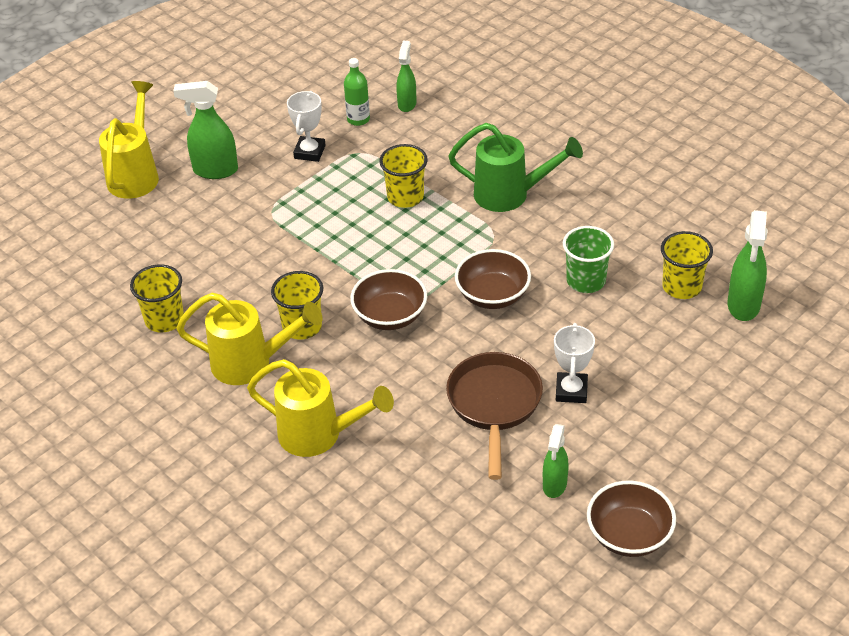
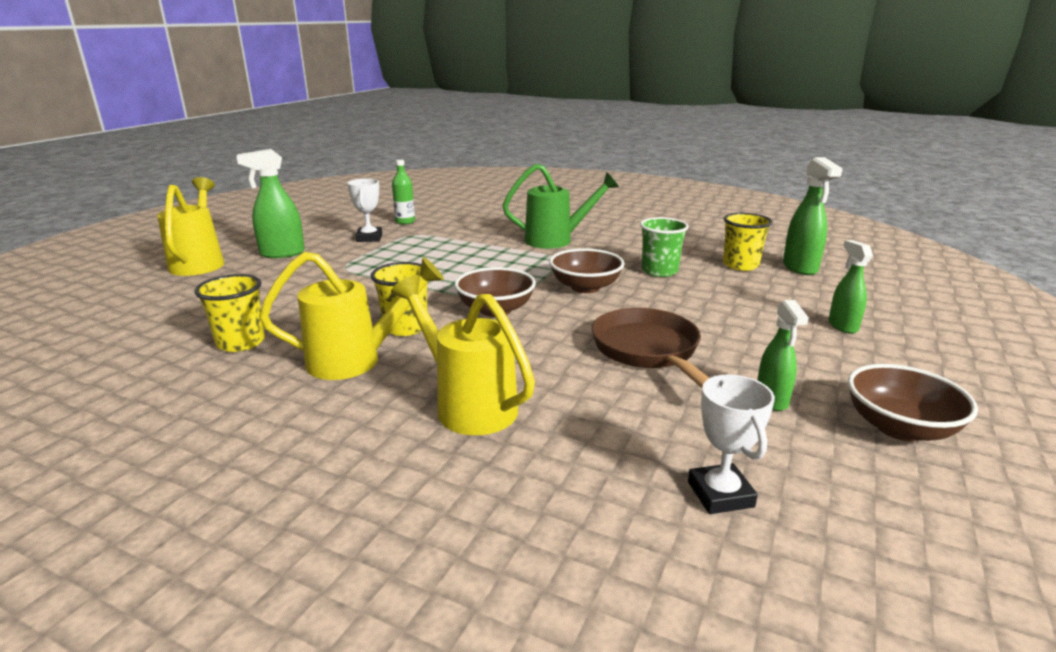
camera: 20 degrees left, 20 degrees down
yellow watering can [247,359,394,457] -> yellow watering can turned 135 degrees counterclockwise [391,275,535,435]
yellow cup [379,144,428,208] -> none
green spray bottle [396,41,417,112] -> green spray bottle moved to [829,240,873,334]
white trophy [554,323,595,403] -> white trophy moved to [688,374,775,514]

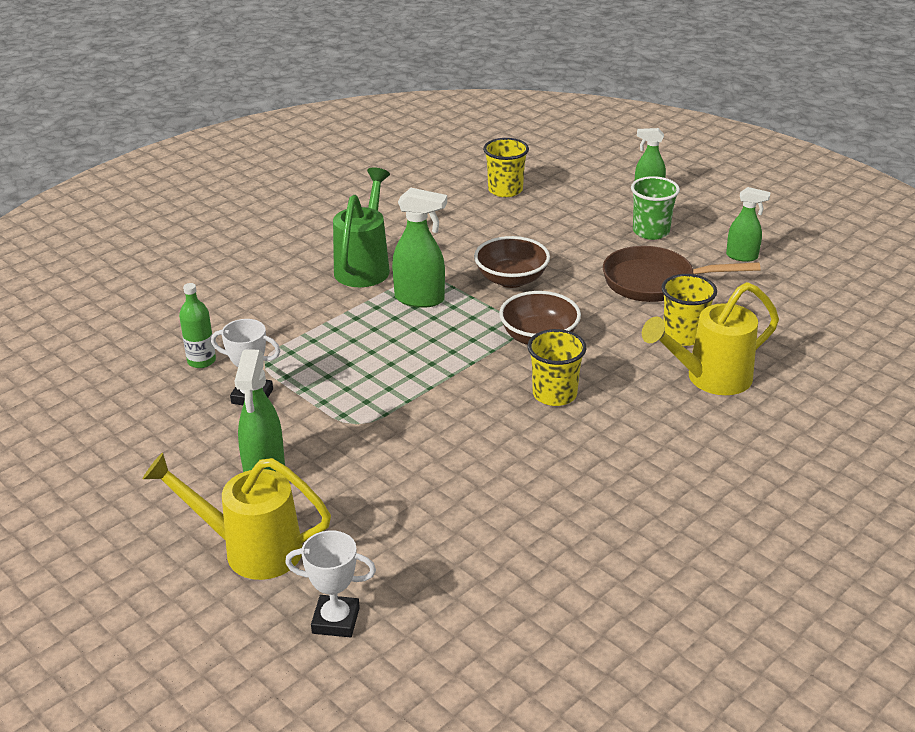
camera: 70 degrees left, 10 degrees up
yellow cup [194,274,265,352] -> yellow cup moved to [661,274,717,346]
yellow watering can [259,252,444,380] -> none
green cup [640,217,689,277] -> green cup moved to [631,176,680,240]
white trophy [688,374,775,514] -> white trophy moved to [285,530,376,638]
green spray bottle [783,157,843,275] -> green spray bottle moved to [392,188,447,308]
brown bowl [848,364,978,441] -> none

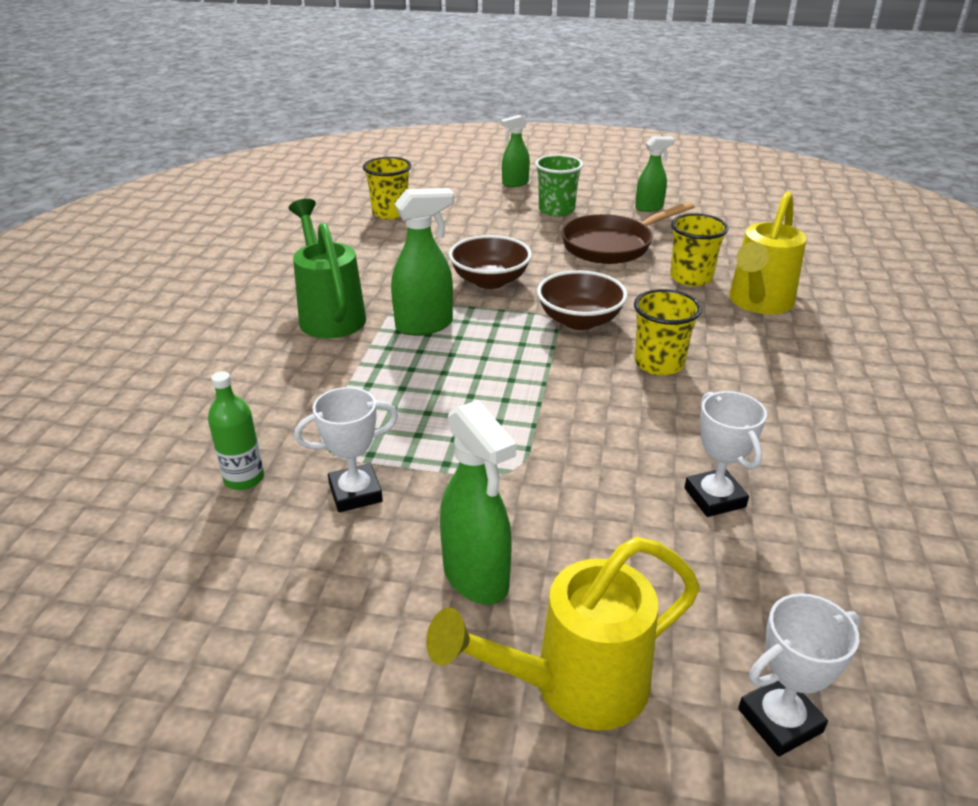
camera: 35 degrees left, 0 degrees up
none -> white trophy [684,391,767,517]

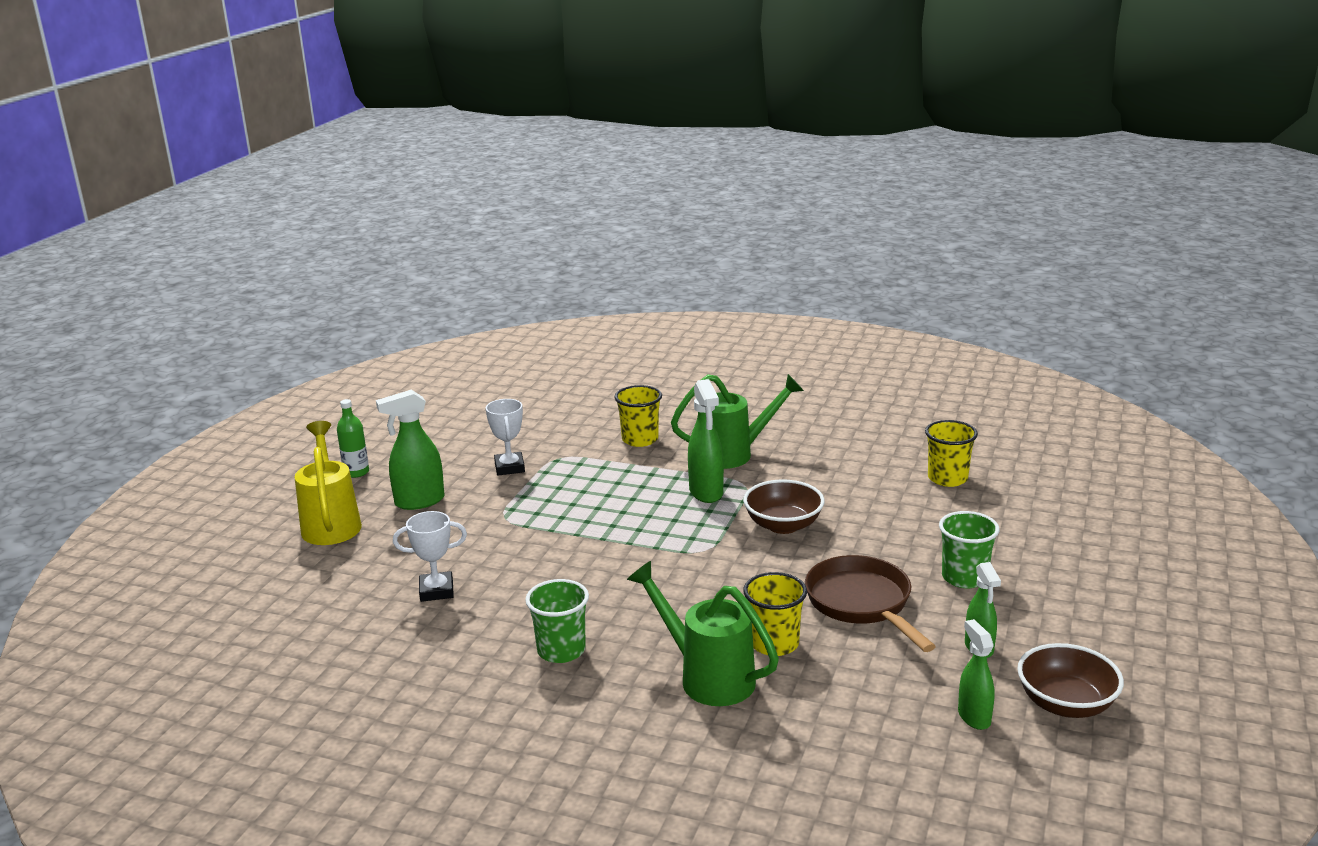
camera: 100 degrees right, 10 degrees down
green bottle [208,371,264,490] -> green bottle moved to [337,399,369,478]
green spray bottle [501,115,530,187] -> green spray bottle moved to [958,619,995,730]
brown bowl [537,270,628,330] -> brown bowl moved to [1017,643,1124,718]
yellow cup [634,289,702,376] -> yellow cup moved to [614,385,662,447]
yellow watering can [729,191,807,314] -> green watering can [627,561,779,706]
white trophy [738,593,861,757] -> none
none -> green cup [525,579,589,663]

